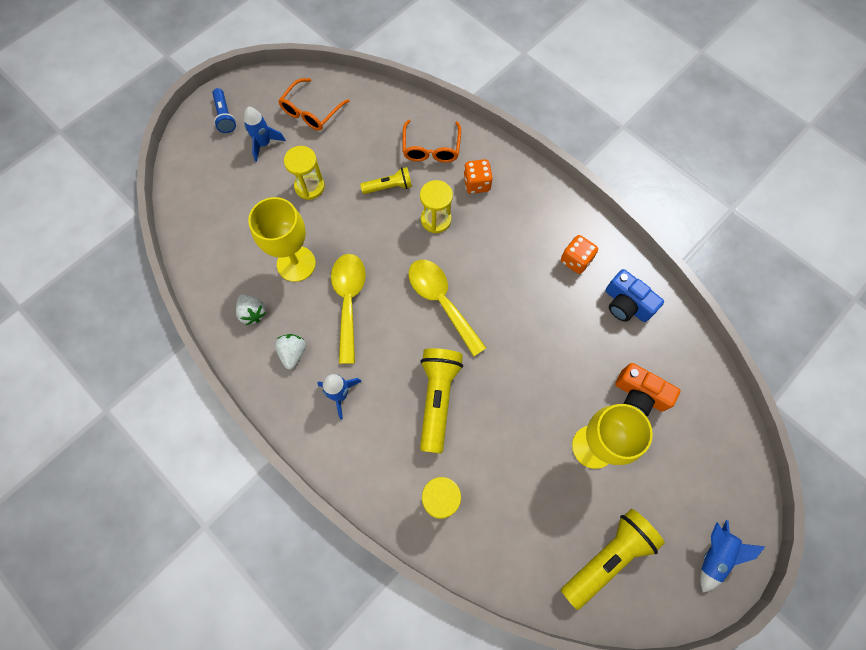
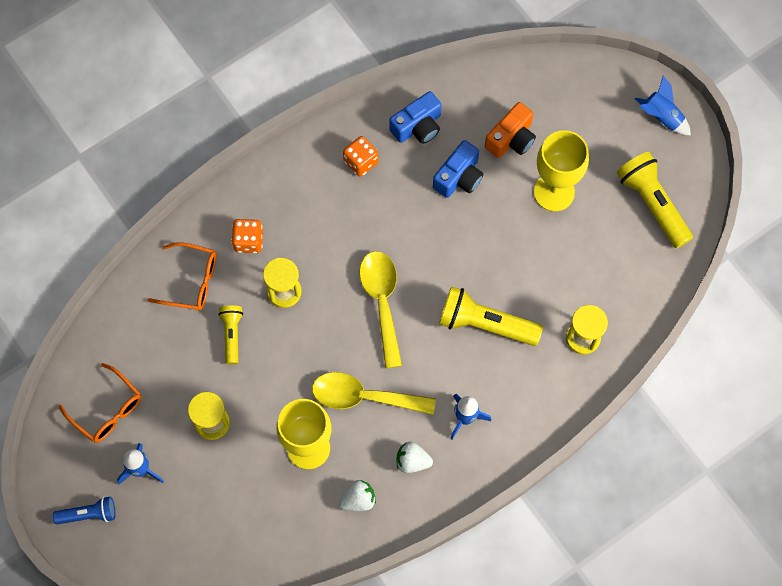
camera: 80 degrees left, 0 degrees up
yellow spoon [409,260,486,357] -> yellow spoon turned 105 degrees clockwise [359,251,402,368]
none -> blue camera [433,140,483,198]

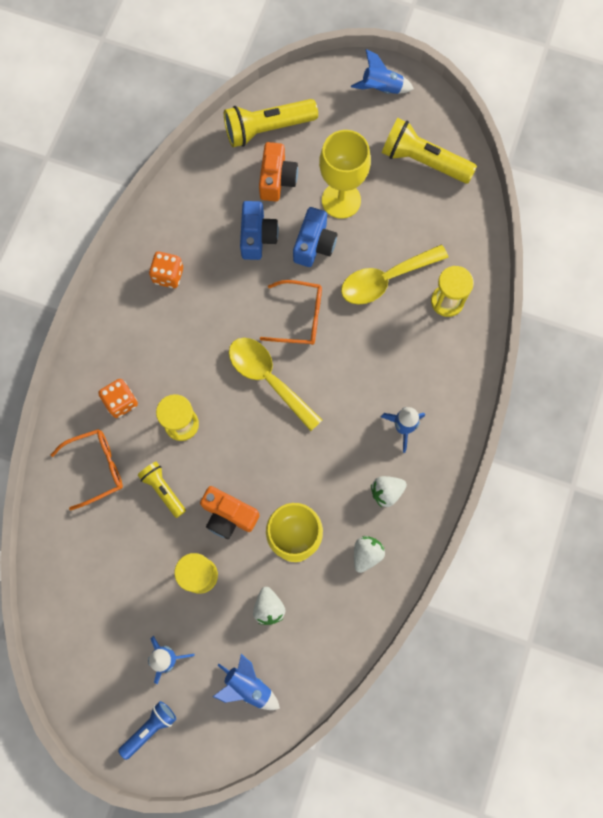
camera: 35 degrees left, 5 degrees up
orange glasses [59,363,141,443] -> orange glasses moved to [260,280,322,345]
yellow spoon [312,372,436,415] -> yellow spoon moved to [341,245,449,305]
blue camera [389,91,442,144] -> blue camera moved to [293,207,337,267]
yellow flashlight [439,286,543,346] -> yellow flashlight moved to [224,99,318,147]
none -> orange camera [200,486,260,539]
none -> blue rocket [212,654,280,710]
none -> white strawberry [253,587,286,625]

